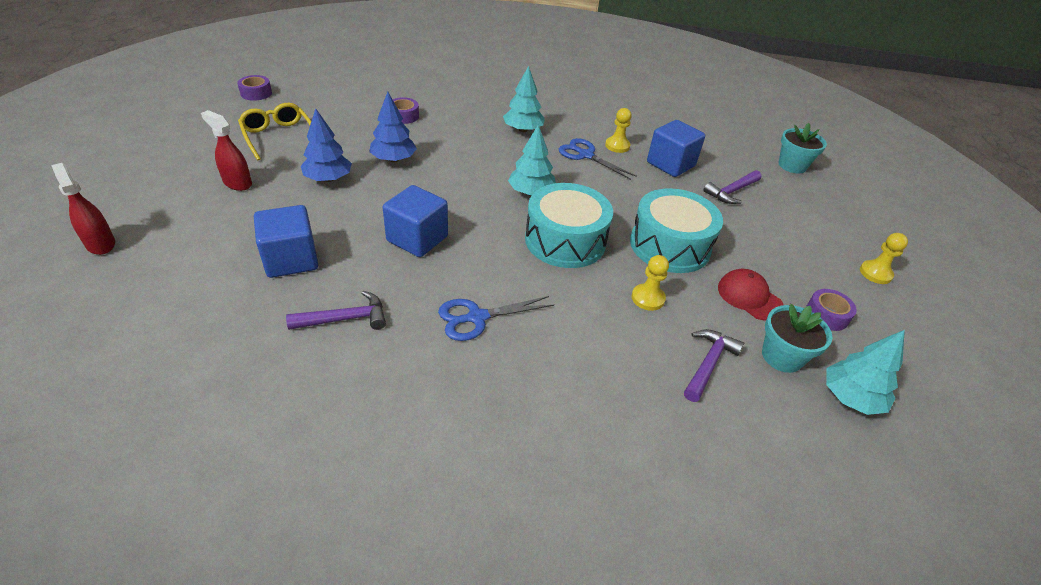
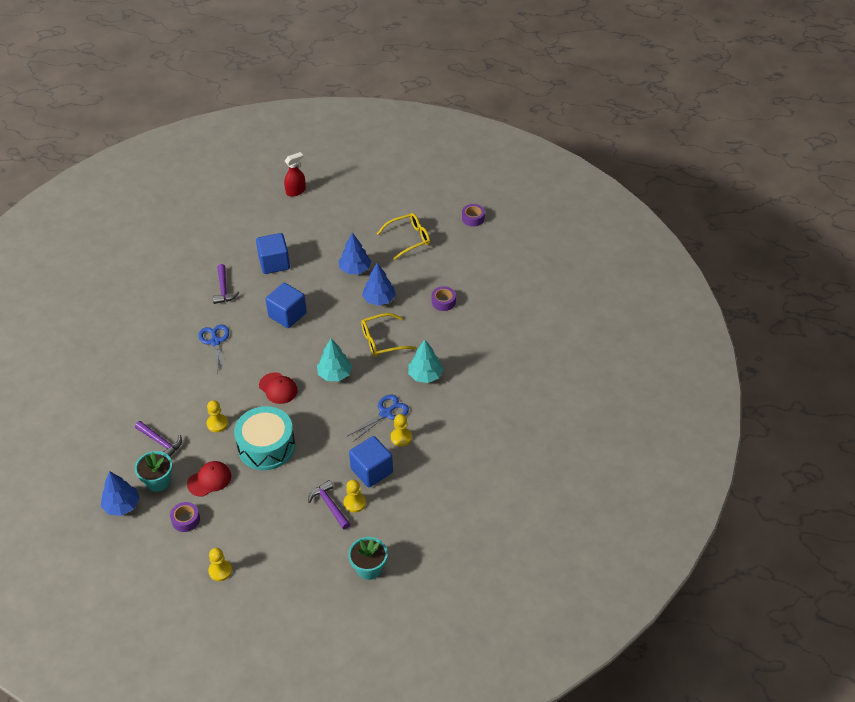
camera: 100 degrees right, 5 degrees up
red spray bottle [201,110,252,191] -> none
turquoise drum [525,183,613,268] -> red cap [259,372,298,404]
turquoise tree [826,330,905,415] -> blue tree [101,471,140,516]
none -> yellow pawn [344,480,366,513]
none -> yellow glasses [361,313,416,357]

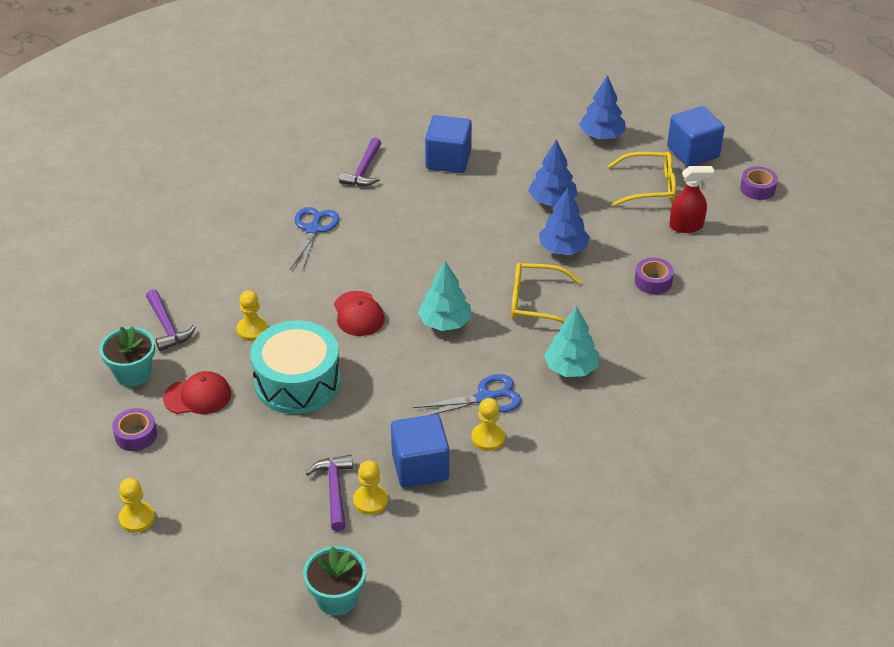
camera: 25 degrees right, 5 degrees down
blue tree [101,471,140,516] -> blue tree moved to [579,75,626,139]
blue cube [266,283,307,328] -> blue cube moved to [667,106,725,167]
red spray bottle [284,152,306,197] -> red spray bottle moved to [669,166,714,233]

